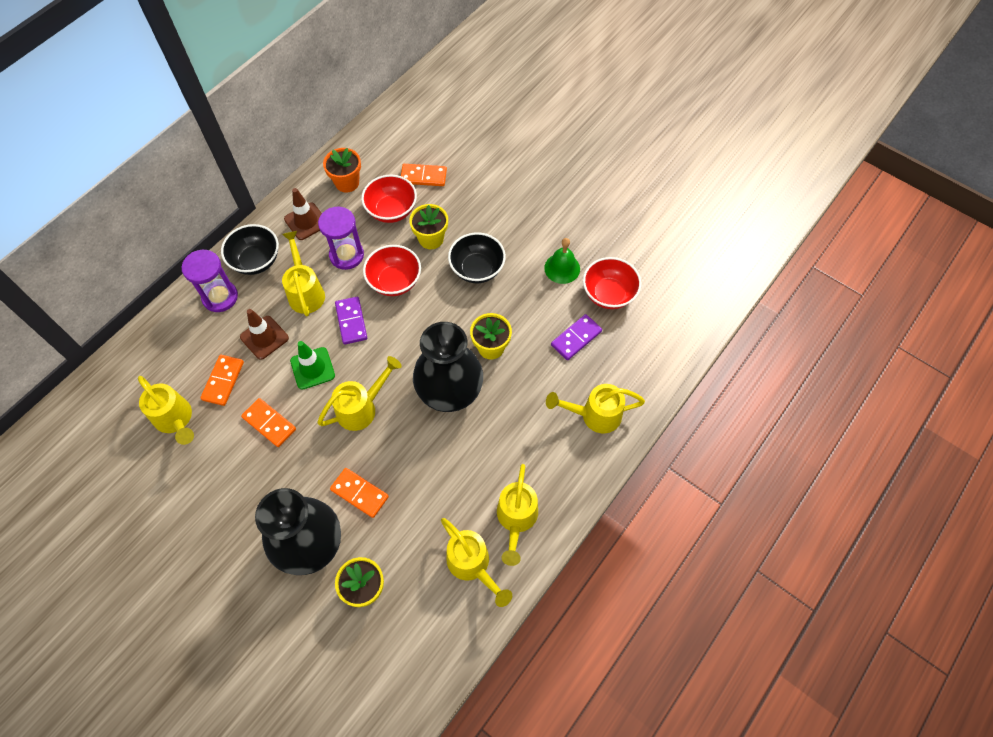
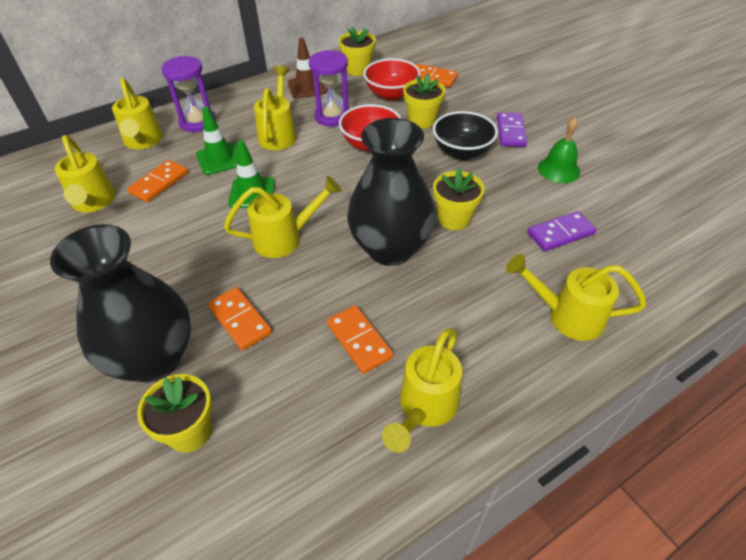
camera: 20 degrees right, 15 degrees down
black bowl [221,224,279,275] -> none
brown traffic cone [240,309,289,360] -> green traffic cone [196,107,237,175]
orange domino [241,398,296,447] -> orange domino moved to [327,305,394,374]
orange flower pot [323,148,361,193] -> yellow flower pot [339,27,376,76]
purple domino [335,297,367,345] -> purple domino moved to [497,112,527,147]
yellow watering can [441,518,512,607] -> yellow watering can moved to [112,78,163,149]
red bowl [583,257,641,309] -> none

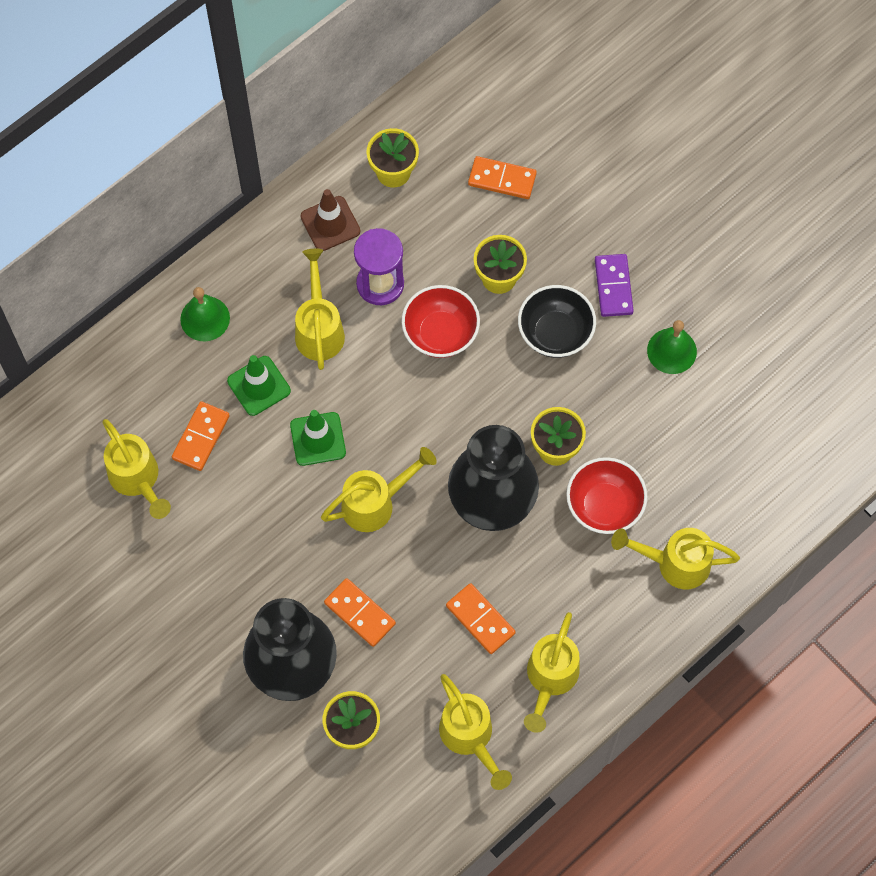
camera: 10 degrees left, 20 degrees up
yellow watering can [112,78,163,149] -> yellow watering can moved to [439,674,512,790]
purple hourglass [161,56,216,132] -> green bell [180,287,230,341]
red bowl [363,58,420,101] -> red bowl moved to [566,457,648,534]
purple domino [527,211,596,251] -> none

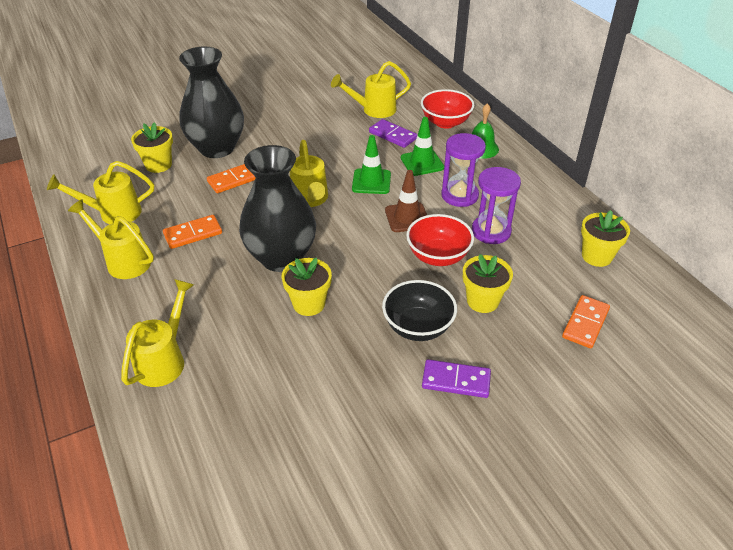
camera: 105 degrees right, 25 degrees down
orange domino [172,401,230,471] -> purple domino [369,119,418,148]
yellow watering can [295,249,345,370] -> purple hourglass [441,133,486,207]
brown traffic cone [301,189,360,251] -> brown traffic cone moved to [385,170,427,232]
red bowl [566,457,648,534] -> red bowl moved to [421,89,474,129]
green bell [647,320,697,374] -> none

